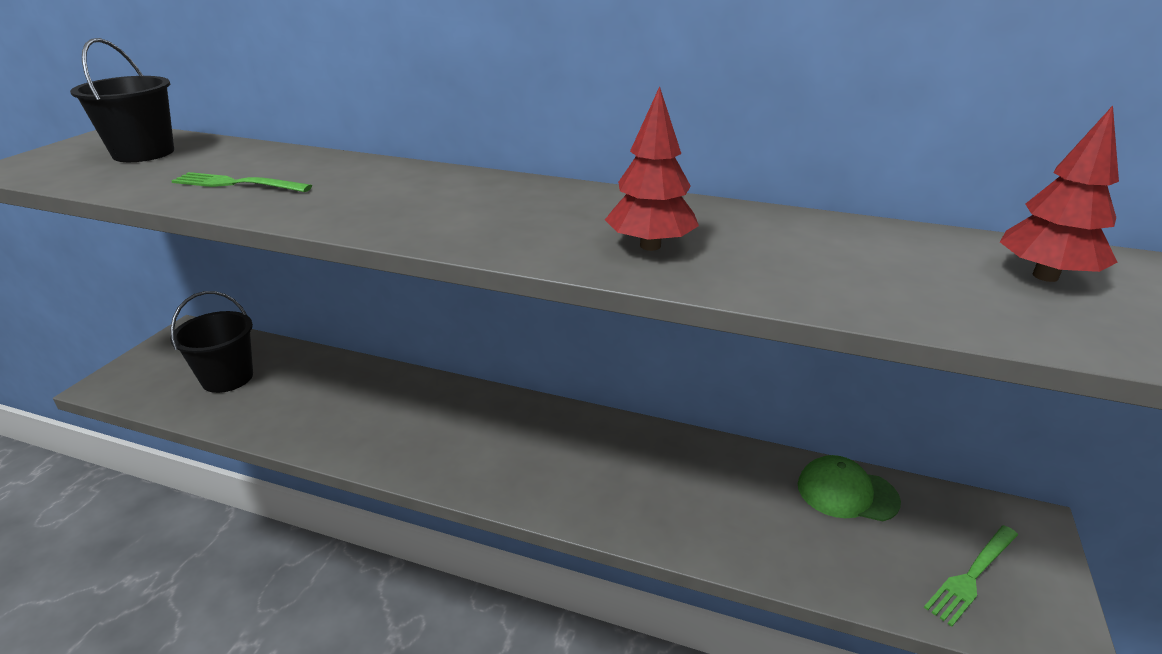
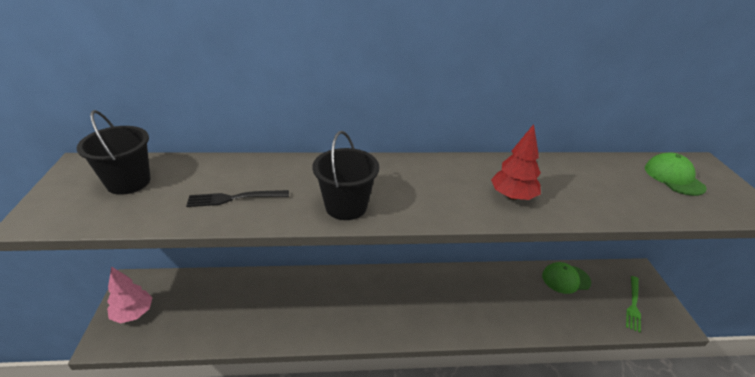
camera: 25 degrees left, 5 degrees up
black bucket [170,291,253,393] -> black bucket moved to [313,131,379,220]
green fork [171,172,312,192] -> black fork [186,190,289,207]
red tree [1000,106,1119,282] -> green cap [645,153,707,196]
none -> pink tree [107,266,152,323]

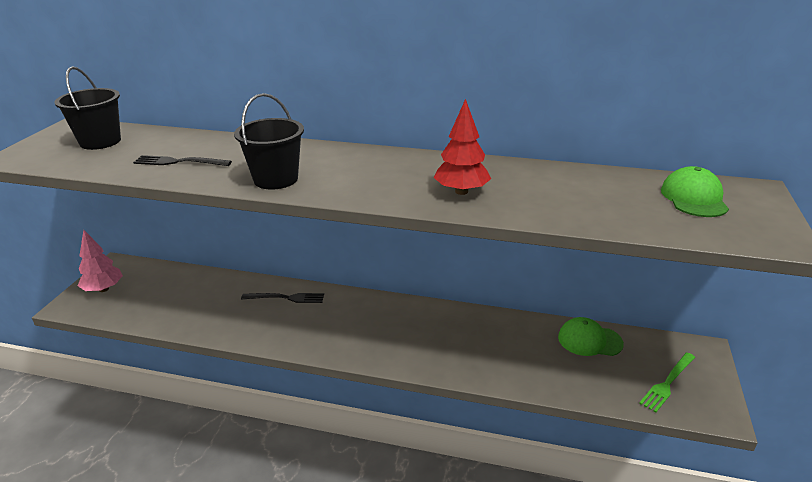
camera: 20 degrees right, 5 degrees down
none -> black fork [241,293,324,303]

